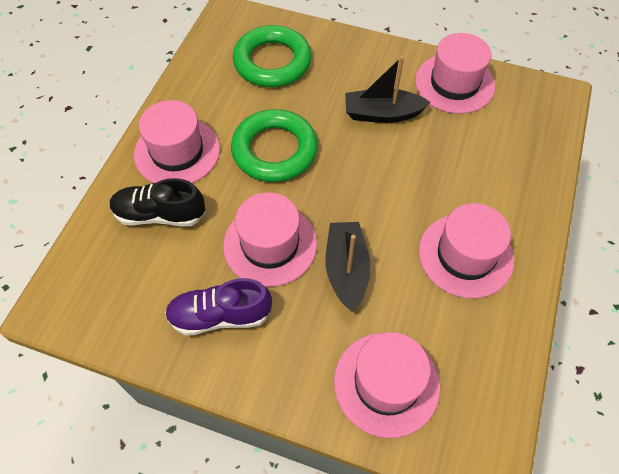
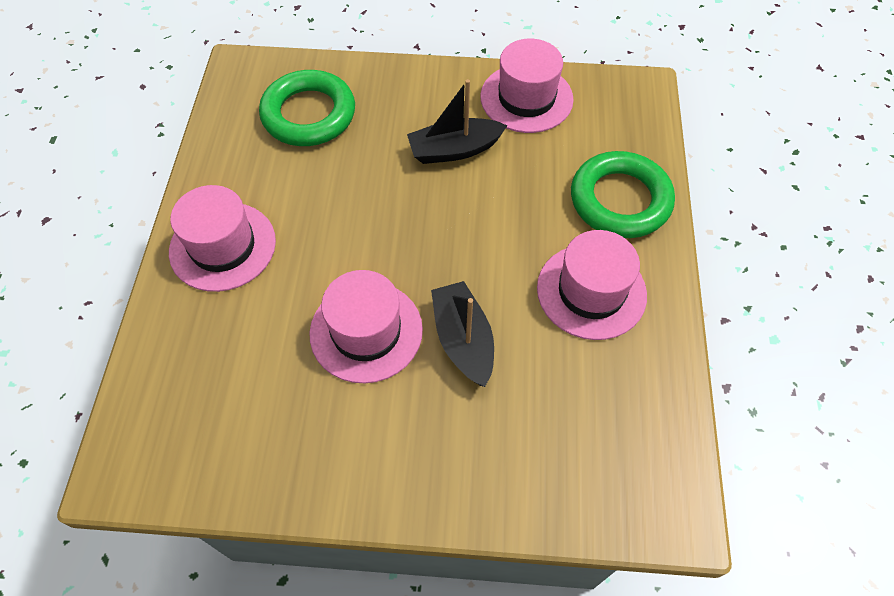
camera: 15 degrees left, 0 degrees up
black shoe [110,178,205,226] -> none
purple shoe [165,278,272,336] -> none
green ring [231,109,318,182] -> green ring moved to [571,151,675,238]
pink hat [334,332,440,438] -> none

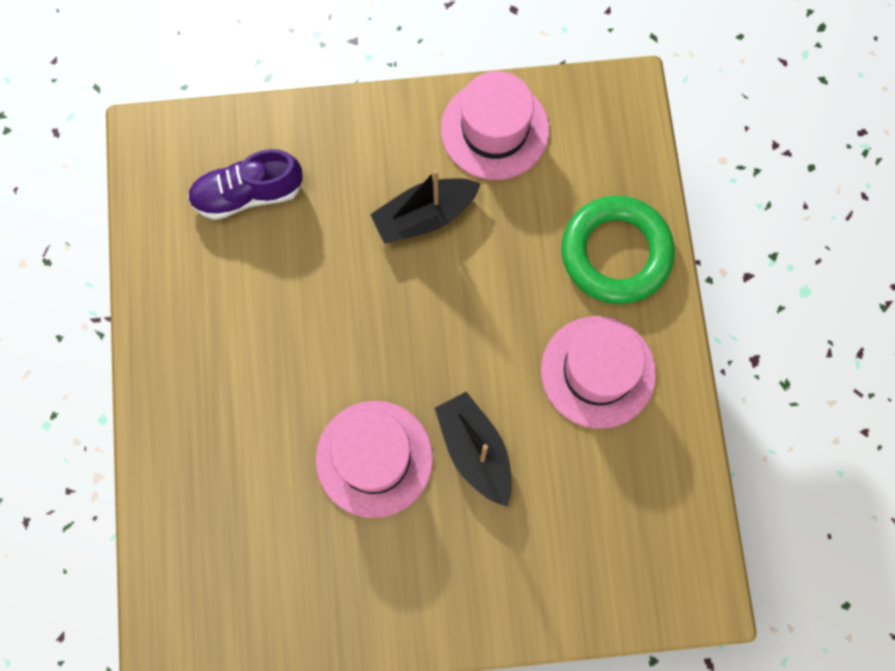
camera: 10 degrees left, 15 degrees up
pink hat [169,185,276,292] -> none
green ring [259,70,355,146] -> purple shoe [188,149,303,220]

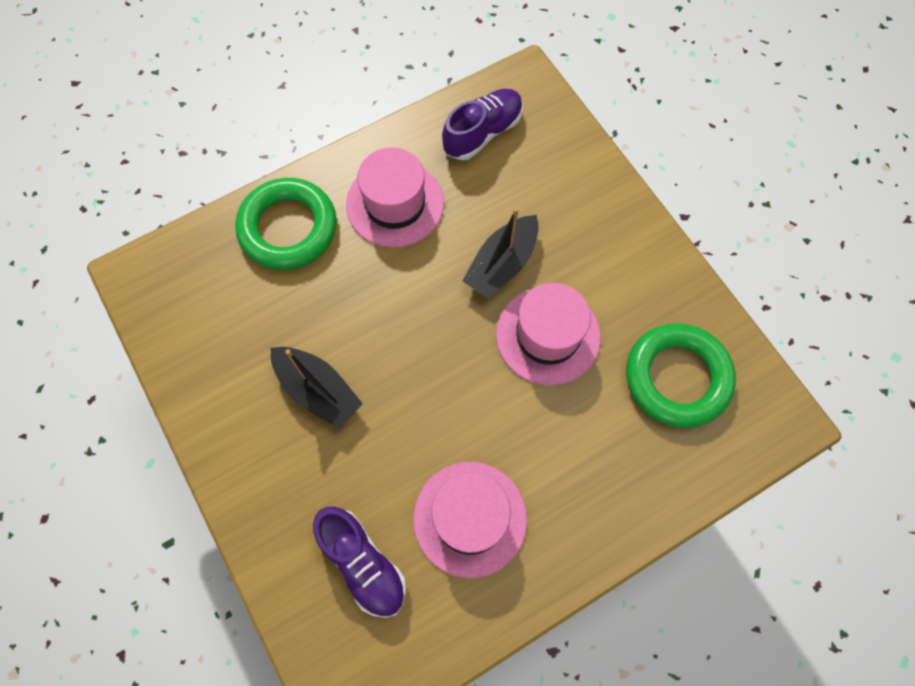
camera: 115 degrees left, 5 degrees down
pink hat [441,71,549,180] -> pink hat moved to [413,462,527,578]
none -> purple shoe [442,89,523,160]
none -> green ring [626,323,736,428]

